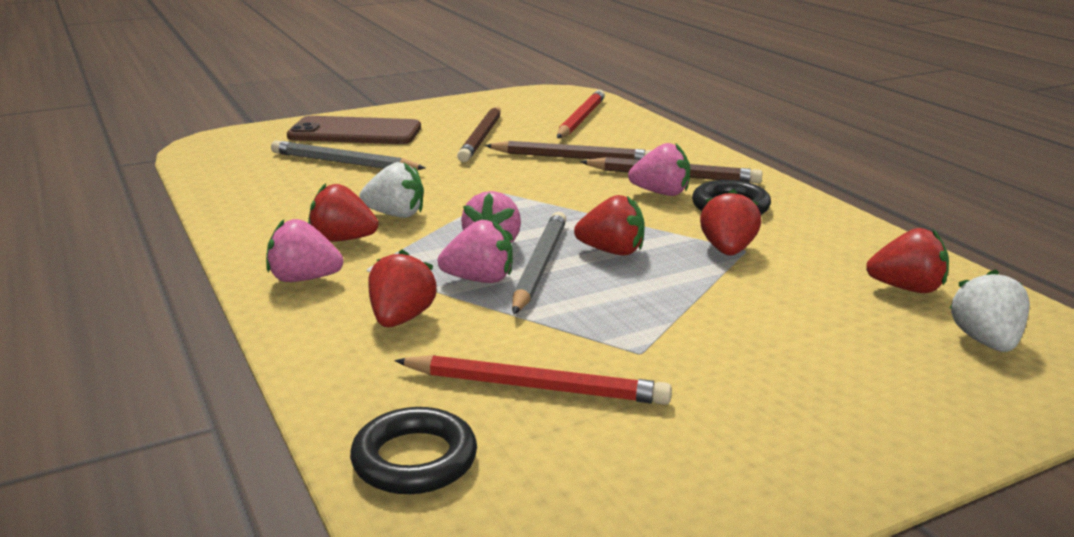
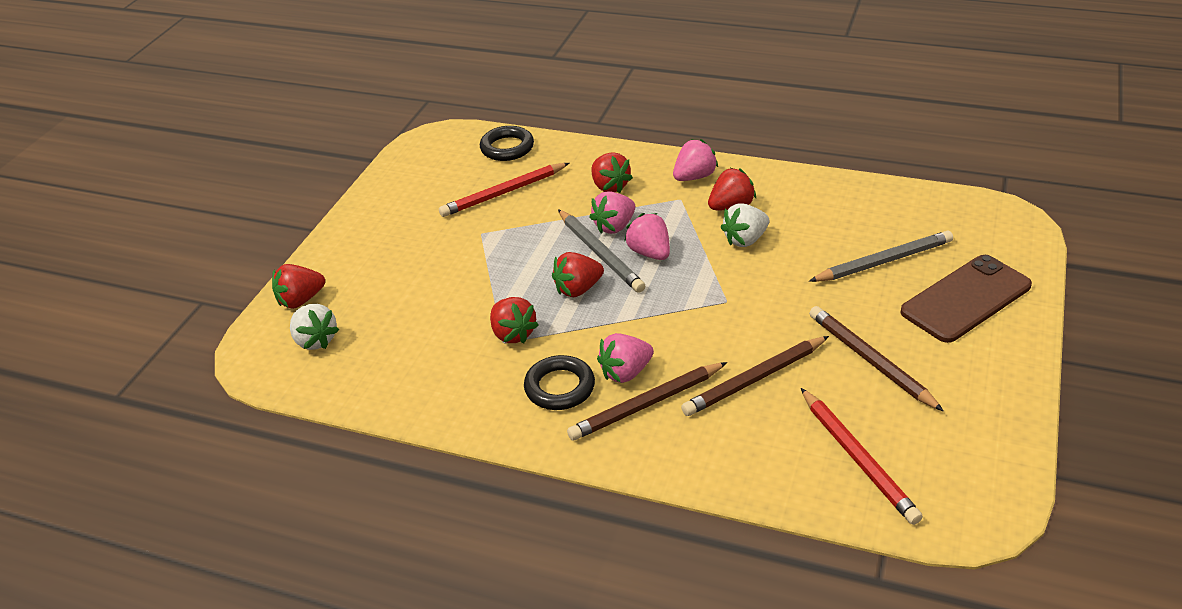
camera: 140 degrees right, 15 degrees up
red strawberry [866,228,949,293] -> red strawberry moved to [272,264,325,309]

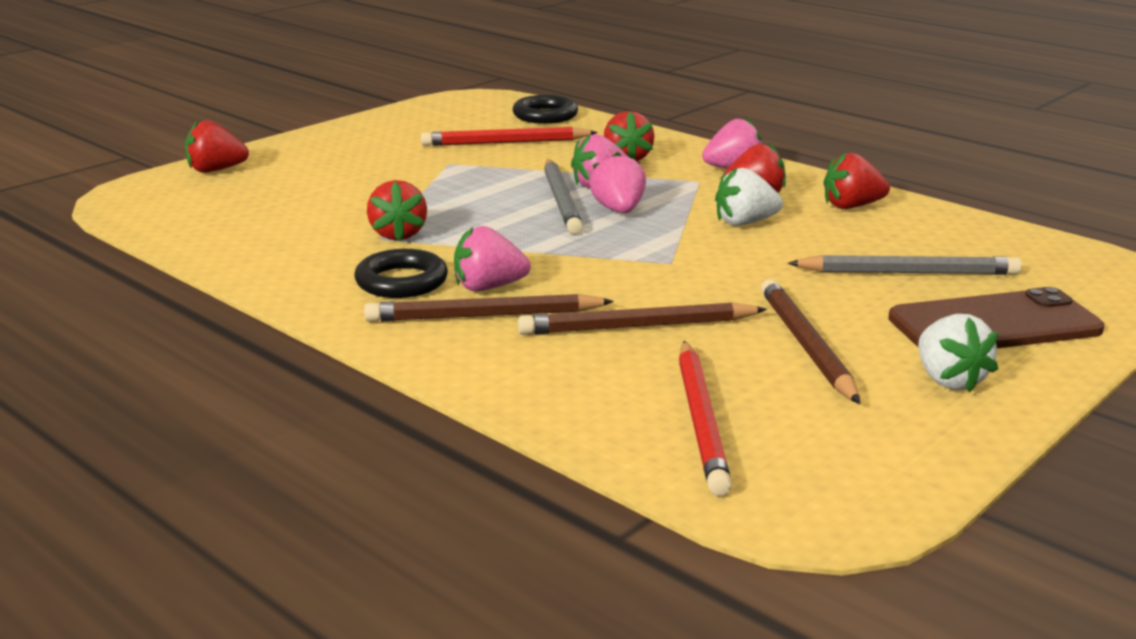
camera: 20 degrees right, 15 degrees down
white strawberry [290,304,339,350] -> white strawberry moved to [918,314,998,392]
red strawberry [552,252,604,297] -> red strawberry moved to [824,153,890,209]

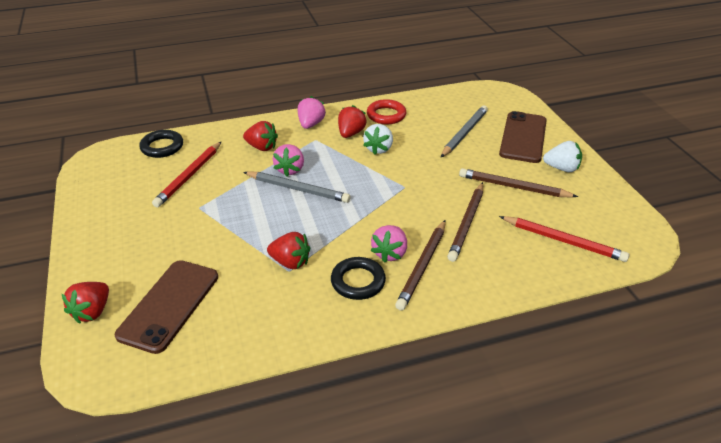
camera: 60 degrees left, 15 degrees up
pink strawberry [590,152,646,213] -> none
red strawberry [824,153,890,209] -> red ring [367,99,406,124]
none -> brown phone [115,260,218,354]

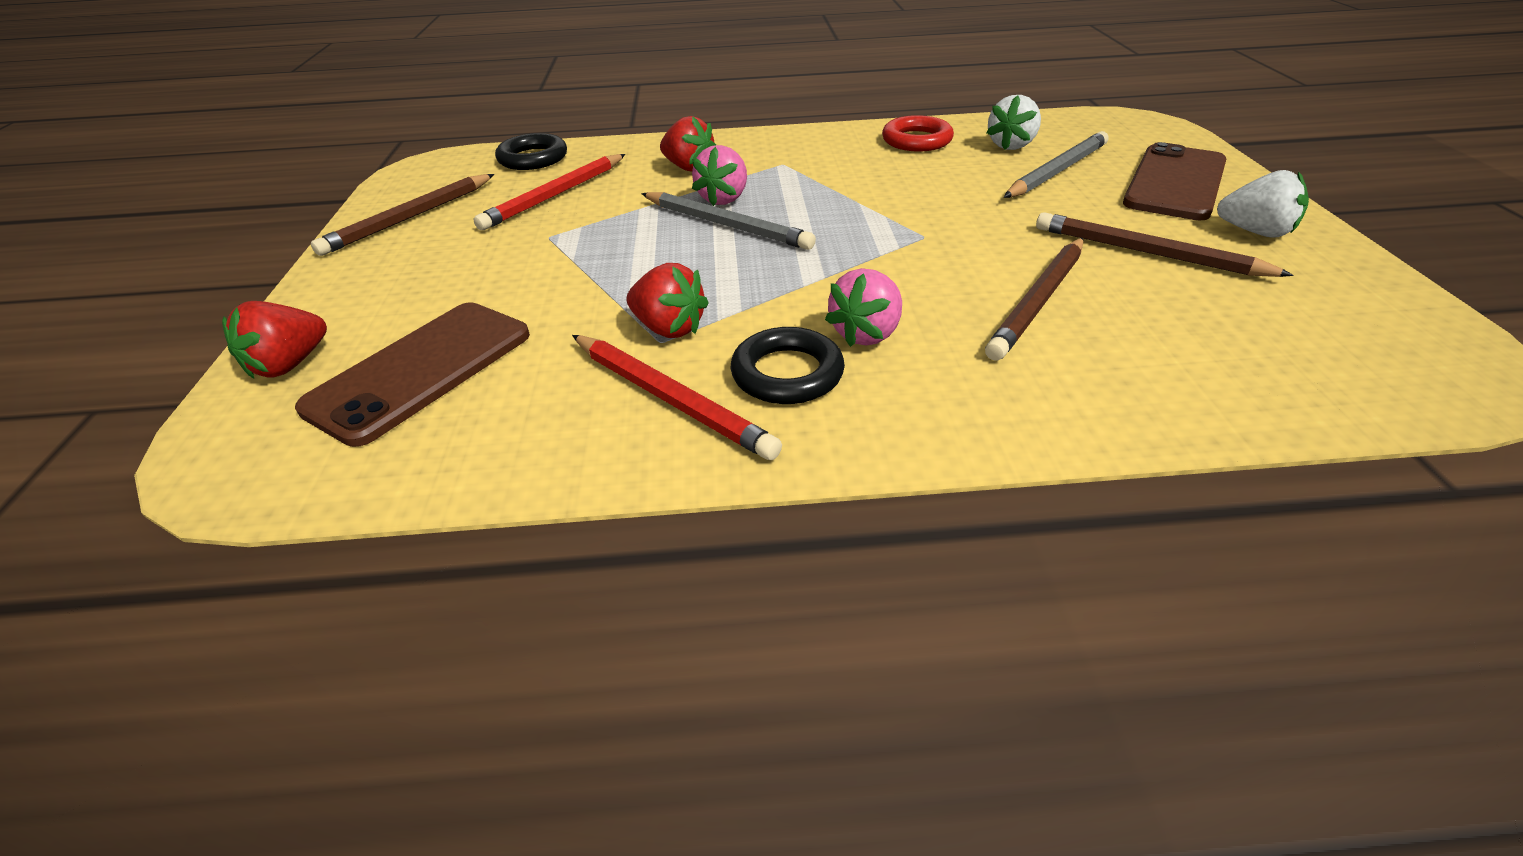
camera: 15 degrees right, 0 degrees up
pink strawberry [298,96,326,129] -> none
red strawberry [338,105,367,138] -> none
white strawberry [363,124,393,155] -> white strawberry moved to [987,95,1041,150]
brown pencil [395,220,446,311] -> brown pencil moved to [311,174,494,256]
red pencil [499,216,630,262] -> red pencil moved to [572,335,782,460]

